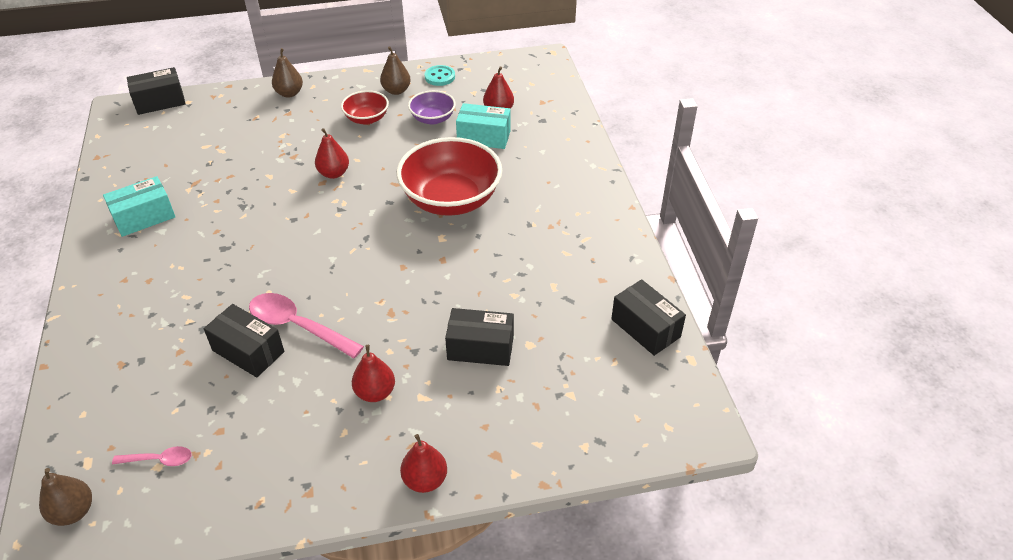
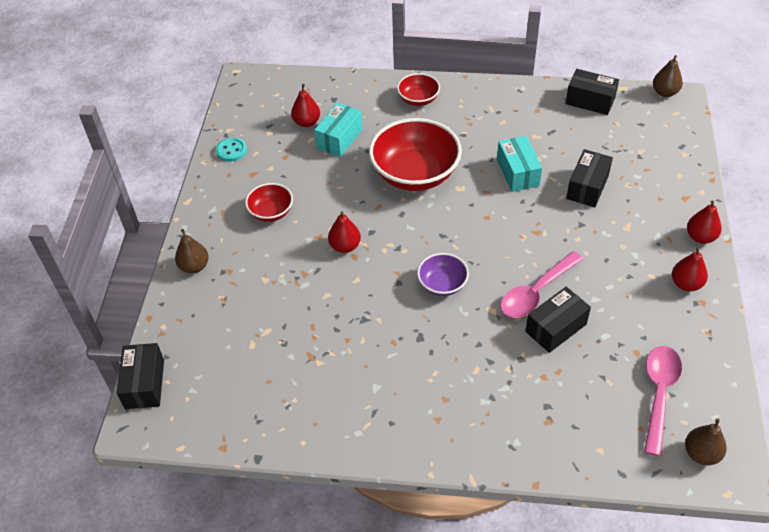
camera: 70 degrees left, 5 degrees up
turquoise box [103,176,175,237] -> turquoise box moved to [497,136,542,192]
pink spoon [112,446,192,466] -> pink spoon [644,346,682,456], size x1.90
red pear [352,345,395,402] -> red pear moved to [672,247,708,291]
brown pear [380,46,411,95] -> brown pear moved to [653,55,683,97]
purple bowl [408,90,456,125] -> purple bowl moved to [417,253,469,296]
black box [611,279,686,356] -> black box turned 45 degrees clockwise [565,69,619,115]
none -> red bowl [397,73,440,106]

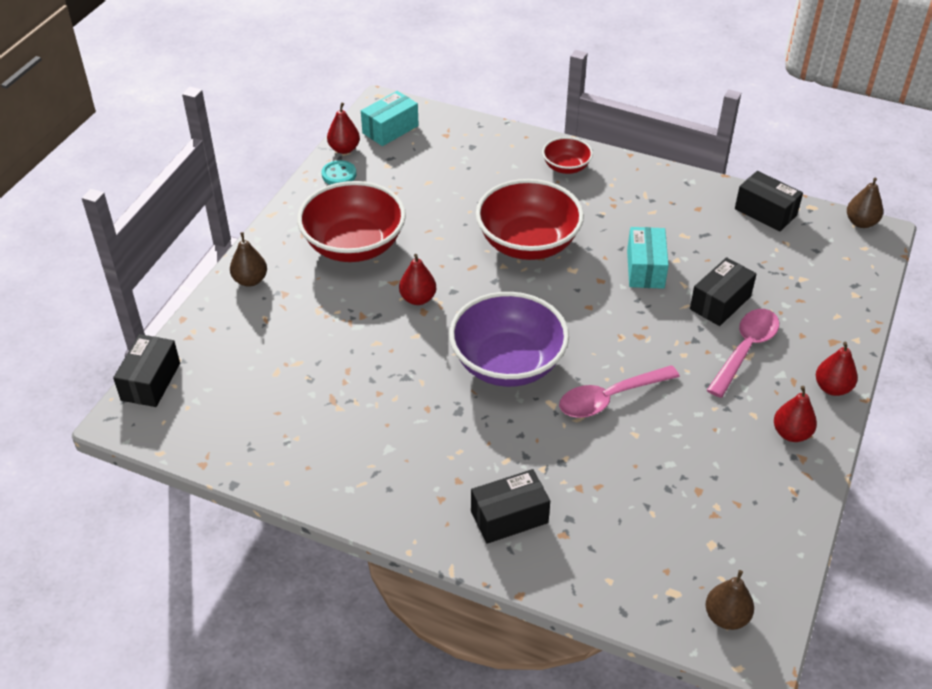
camera: 15 degrees right, 5 degrees down
red bowl [245,183,293,222] -> red bowl [297,181,406,262], size x1.97
red pear [291,84,320,127] -> red pear moved to [327,103,360,154]
turquoise box [314,103,363,157] -> turquoise box moved to [361,91,419,146]
purple bowl [417,253,469,296] -> purple bowl [449,292,569,387], size x1.97
black box [525,287,591,353] -> black box moved to [471,469,550,544]
pink spoon [644,346,682,456] -> pink spoon moved to [707,309,779,398]

